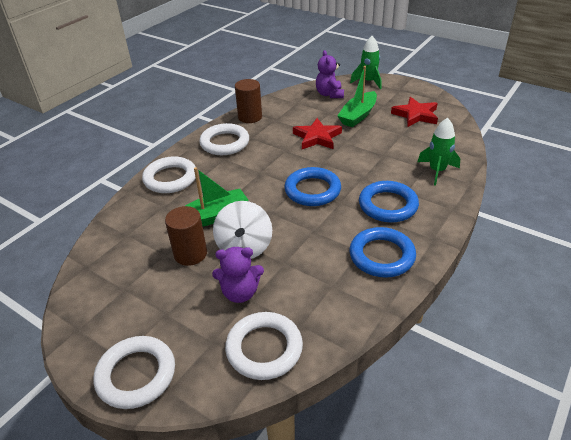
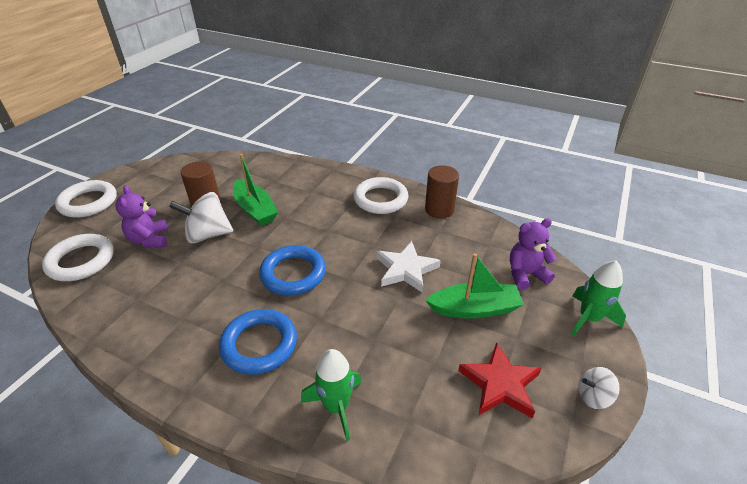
camera: 80 degrees right, 0 degrees up
white ring [142,157,196,193] -> none
red star [293,118,342,149] -> white star [377,241,441,293]
green boat [337,66,377,127] -> green boat turned 150 degrees clockwise [425,253,524,319]
blue ring [349,227,416,278] -> none
none -> white spinning top [579,367,620,409]

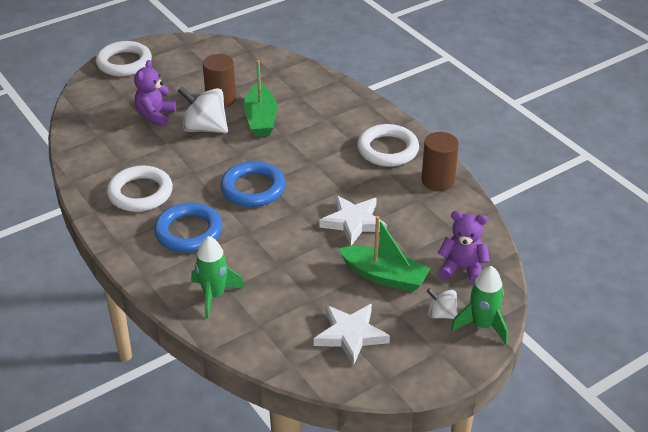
camera: 30 degrees right, 0 degrees up
white ring [42,234,114,281] -> white ring moved to [107,165,173,212]
red star [458,342,542,418] -> white star [314,304,390,366]
white spinning top [579,367,620,409] -> white spinning top moved to [427,288,458,319]

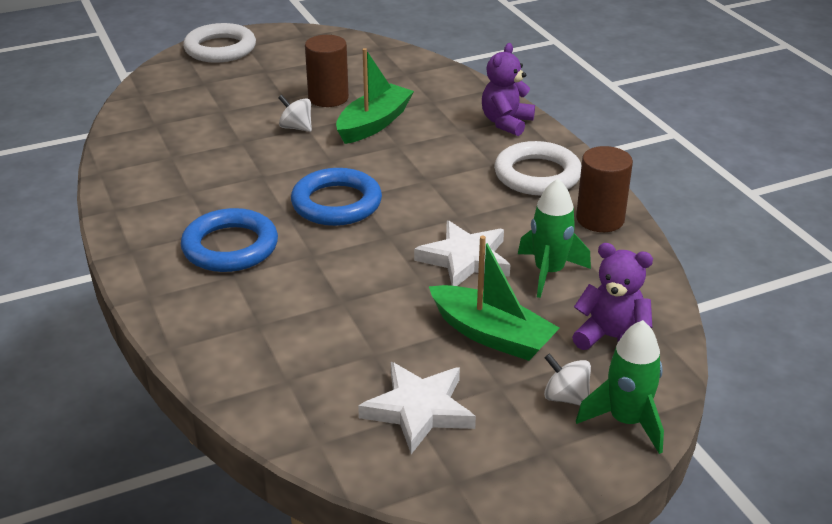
camera: 10 degrees right, 5 degrees down
white ring [107,165,173,212] -> none
purple teddy bear [134,60,176,127] -> purple teddy bear moved to [482,43,535,136]
white spinning top [177,86,228,133] -> white spinning top [278,95,312,132], size x0.54
green rocket [191,236,245,318] -> green rocket moved to [518,179,591,298]
green boat [244,60,277,136] -> green boat turned 150 degrees counterclockwise [336,48,414,144]

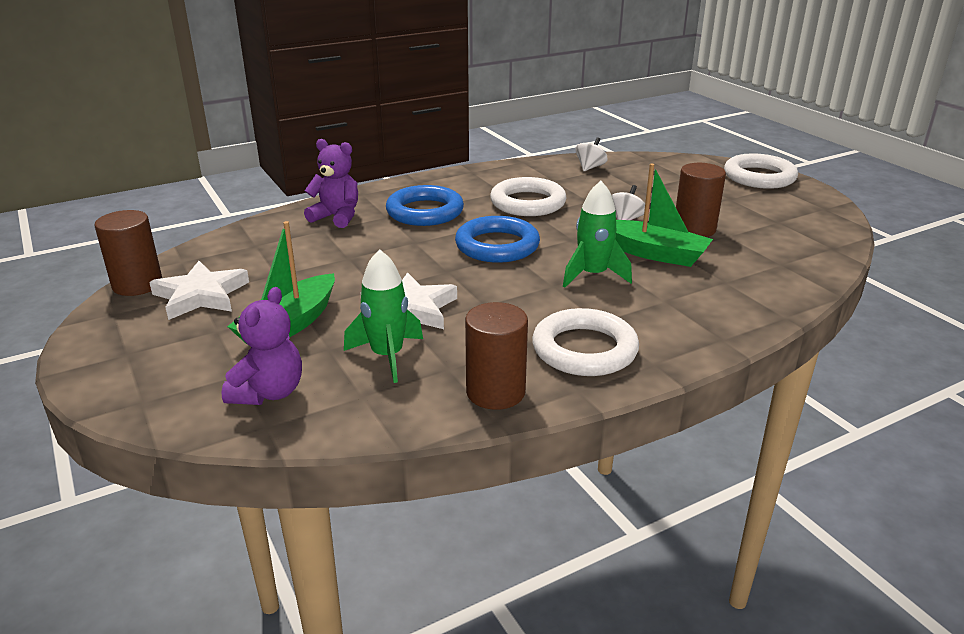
camera: 85 degrees right, 5 degrees down
purple teddy bear [482,43,535,136] -> purple teddy bear moved to [304,139,358,228]
white spinning top [544,353,591,405] -> white spinning top moved to [575,137,608,171]
green rocket [576,320,664,454] -> green rocket moved to [563,181,632,287]
none -> brown cylinder [95,210,162,296]
none -> white ring [490,177,567,216]

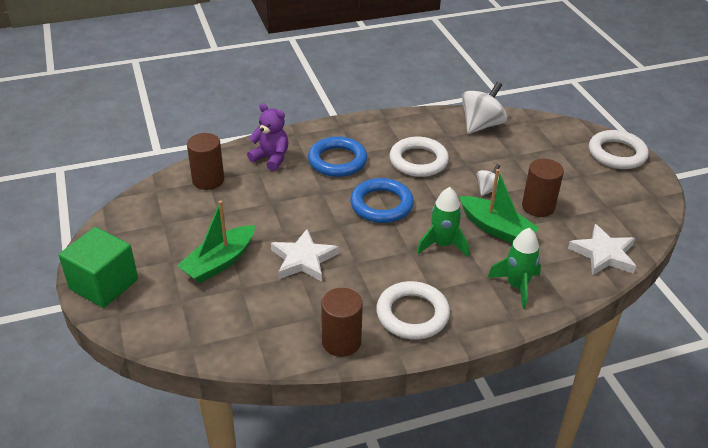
camera: 10 degrees right, 10 degrees up
brown cylinder [95,210,162,296] -> brown cylinder moved to [187,133,224,190]
white star [149,261,249,320] -> white star moved to [568,224,636,276]
purple teddy bear [221,287,302,405] -> none
green rocket [344,249,423,383] -> green rocket moved to [488,228,541,309]
white spinning top [575,137,608,171] -> white spinning top [462,82,507,134], size x1.85
none -> green cube [59,227,138,308]

